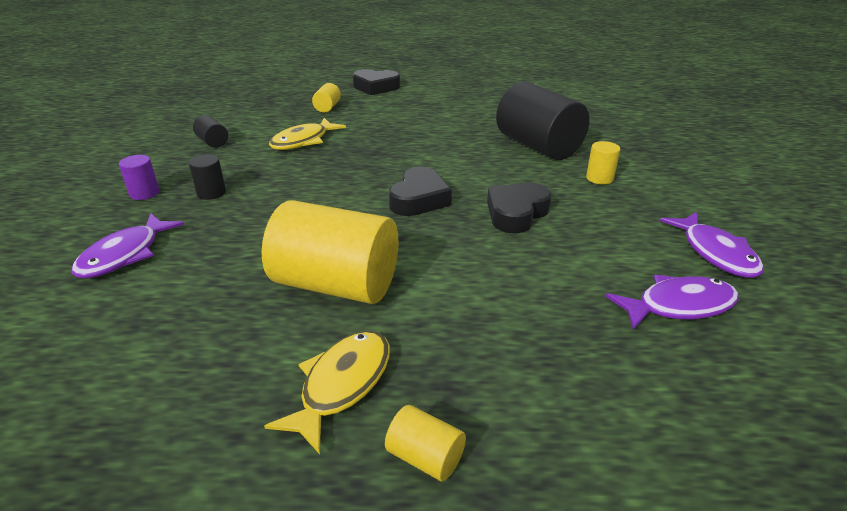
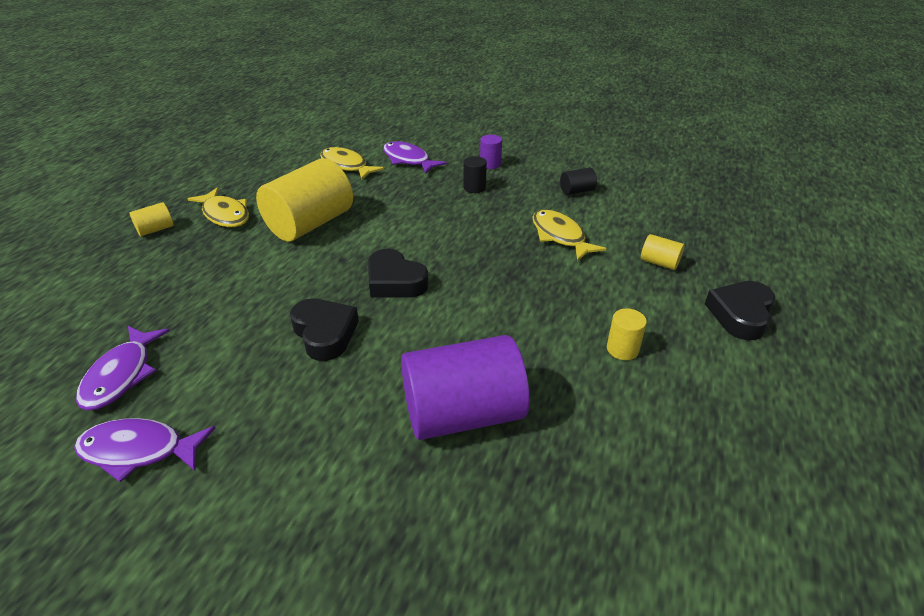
camera: 110 degrees right, 5 degrees up
black cylinder [496,82,590,160] -> purple cylinder [401,335,529,440]
yellow cylinder [586,141,620,185] -> yellow cylinder moved to [607,308,647,360]
none -> yellow fish [320,147,384,180]

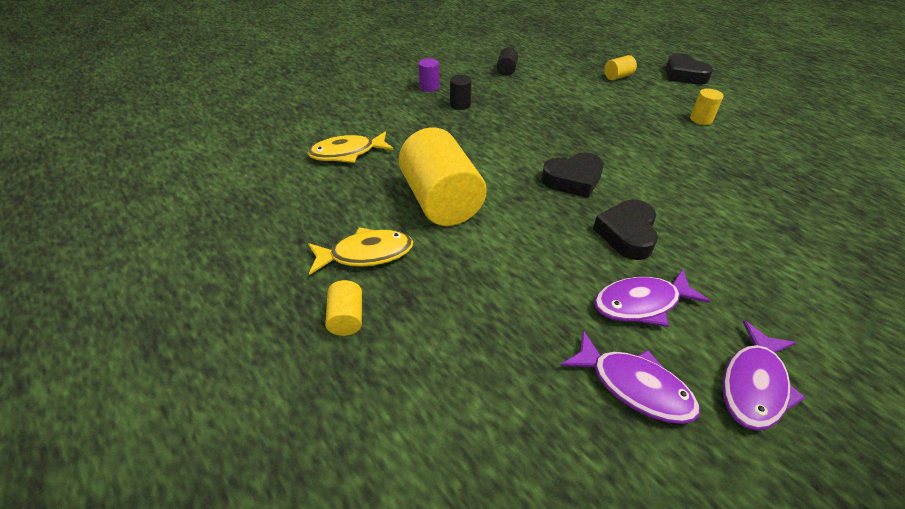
camera: 60 degrees left, 5 degrees up
black heart [290,298,359,361] -> black heart turned 75 degrees counterclockwise [593,199,658,260]
purple fish [383,141,447,174] -> purple fish moved to [594,269,710,327]
purple cylinder [401,335,529,440] -> none
yellow fish [532,209,607,261] -> none

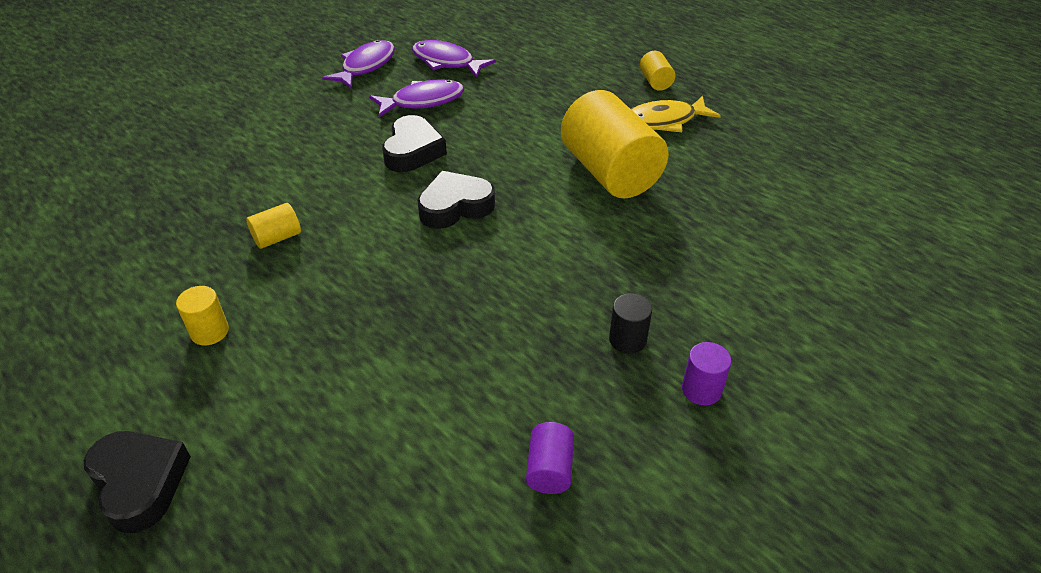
camera: 175 degrees right, 0 degrees up
yellow fish [307,131,394,163] -> none
black cylinder [497,47,518,76] -> purple cylinder [526,422,574,494]
yellow cylinder [604,55,637,80] -> yellow cylinder moved to [246,203,301,249]

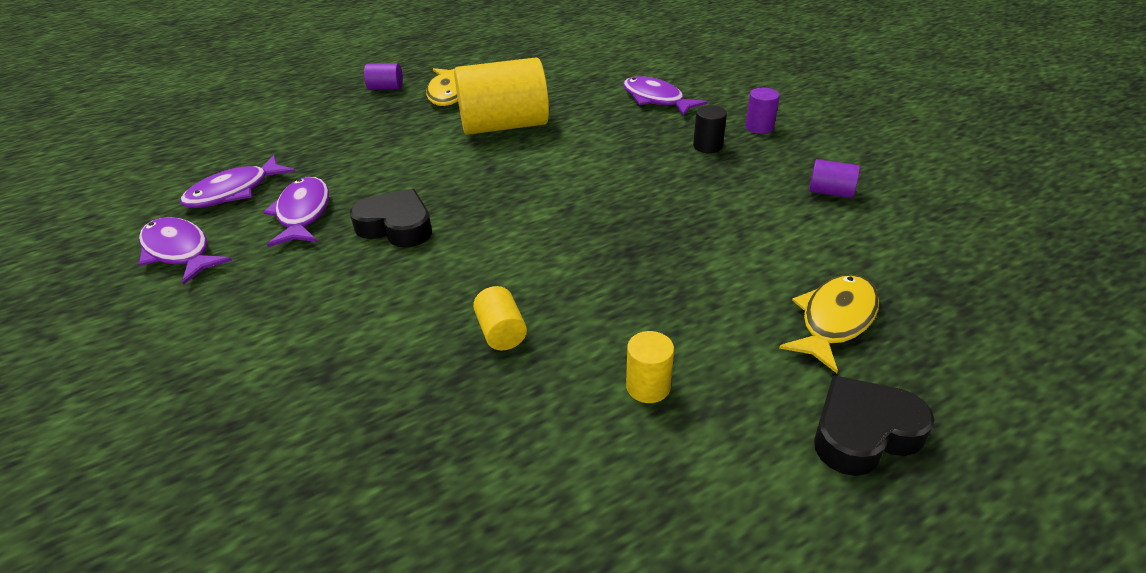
camera: 75 degrees left, 5 degrees down
black heart [417,171,495,229] -> none
yellow cylinder [640,51,675,91] -> purple cylinder [364,63,403,90]
none -> purple fish [623,76,707,116]
none -> yellow fish [779,275,879,373]

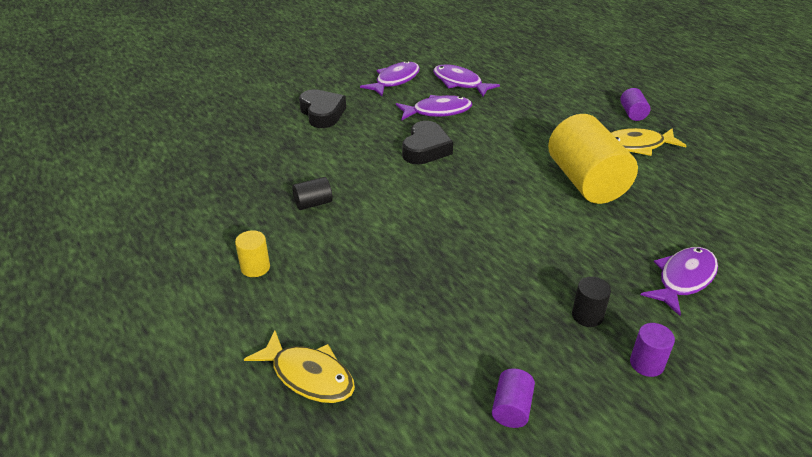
camera: 85 degrees right, 0 degrees up
yellow cylinder [473,286,527,350] -> black cylinder [292,177,333,210]
black heart [814,375,934,476] -> black heart moved to [299,89,346,128]

